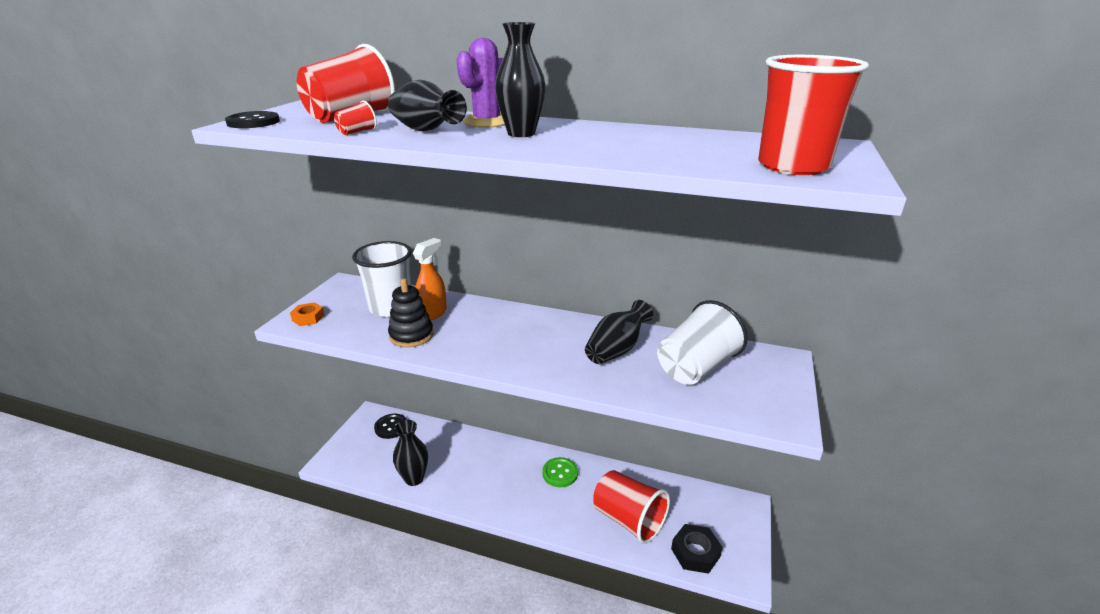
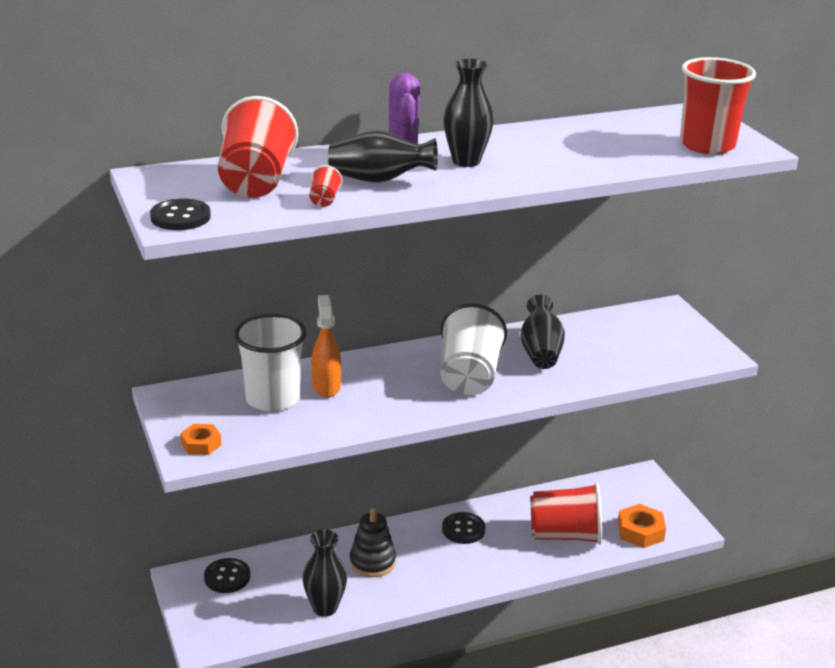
camera: 40 degrees left, 0 degrees up
black stacking toy [388,279,434,347] -> black stacking toy moved to [350,508,396,577]
green button [542,457,578,487] -> black button [442,512,486,544]
white cup [657,300,748,385] -> white cup moved to [440,303,507,395]
black nut [671,524,723,574] -> orange nut [618,504,666,548]

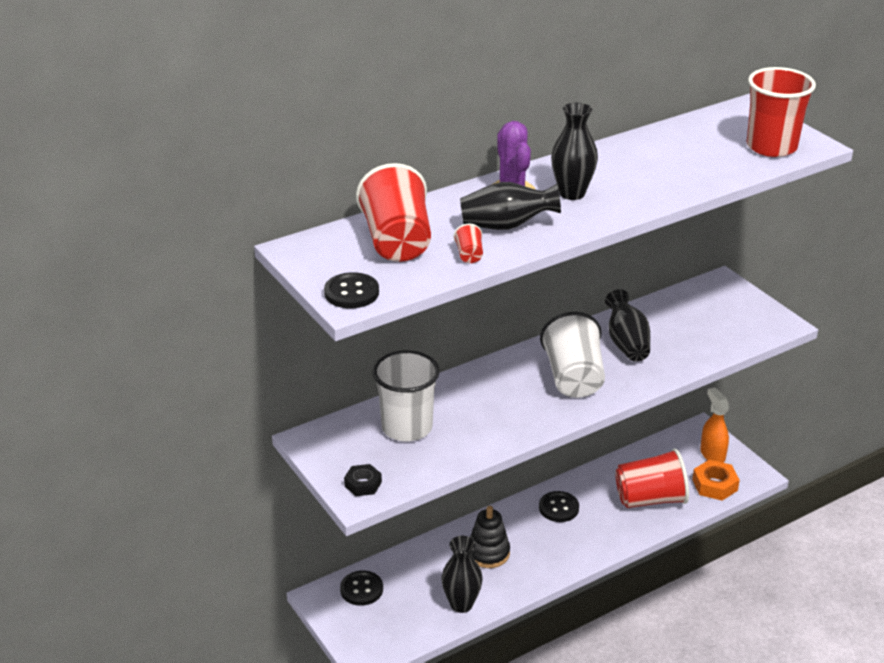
camera: 10 degrees left, 5 degrees up
orange nut [180,424,221,455] -> black nut [344,464,382,496]
orange spray bottle [312,295,341,397] -> orange spray bottle moved to [700,387,729,463]

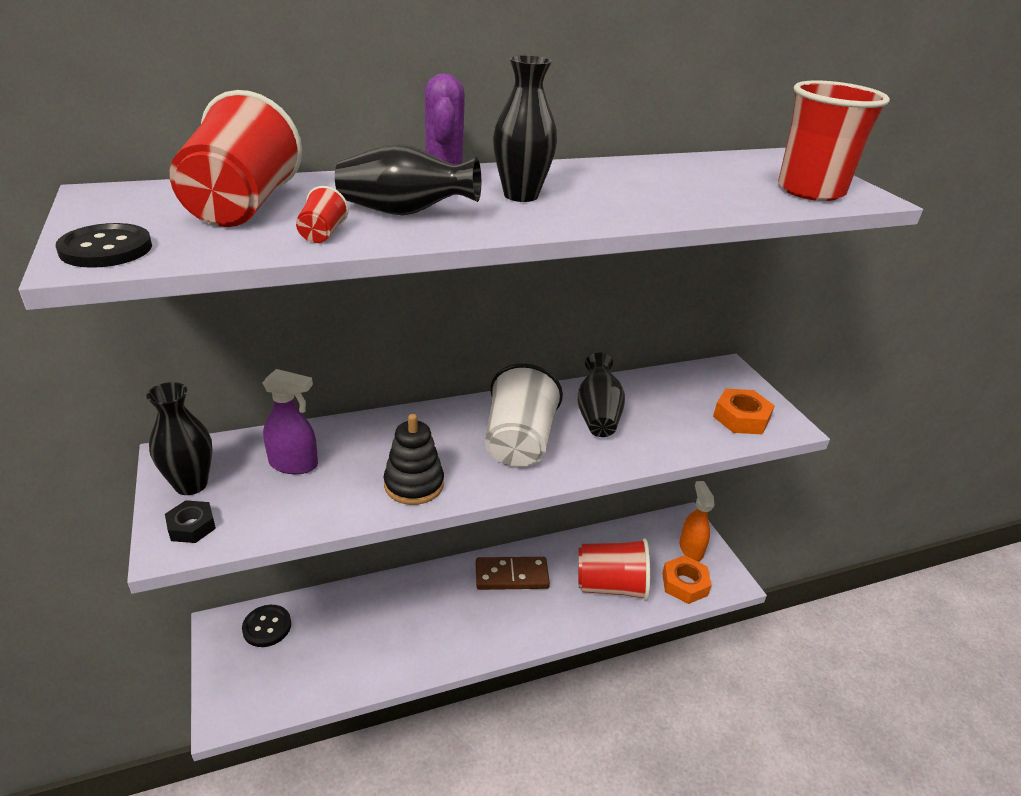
camera: 10 degrees right, 0 degrees up
white cup [372,350,440,442] -> purple spray bottle [263,369,318,474]
black vase [441,536,483,613] -> black vase moved to [146,382,212,495]
black stacking toy [470,506,510,568] -> black stacking toy moved to [384,414,444,505]
black button [539,491,579,522] -> brown domino [476,557,550,590]
none -> orange nut [713,389,775,434]

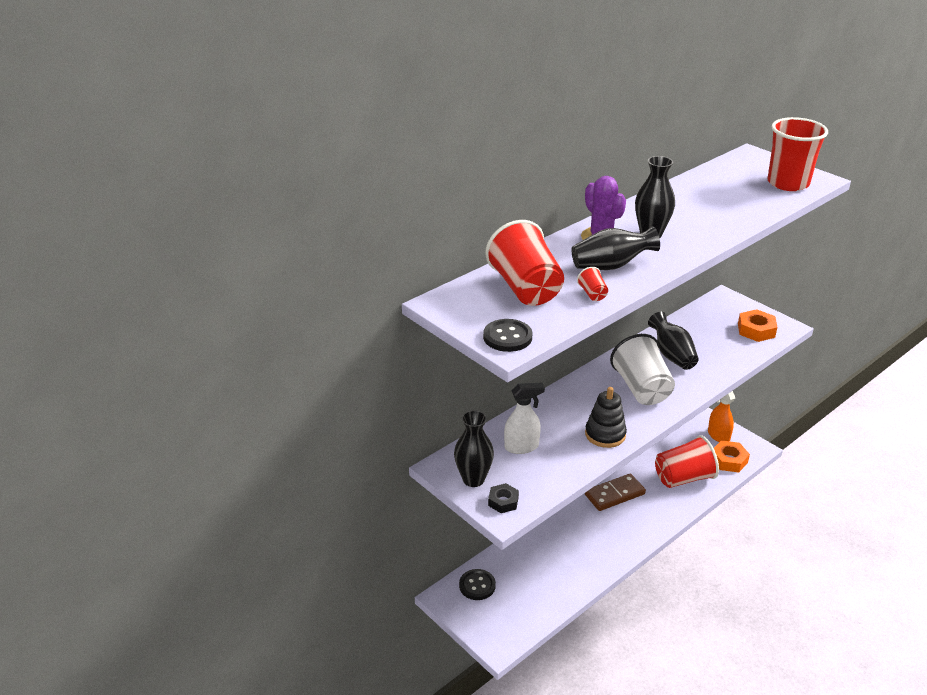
camera: 20 degrees left, 0 degrees up
purple spray bottle [263,369,318,474] -> white spray bottle [504,383,545,454]

